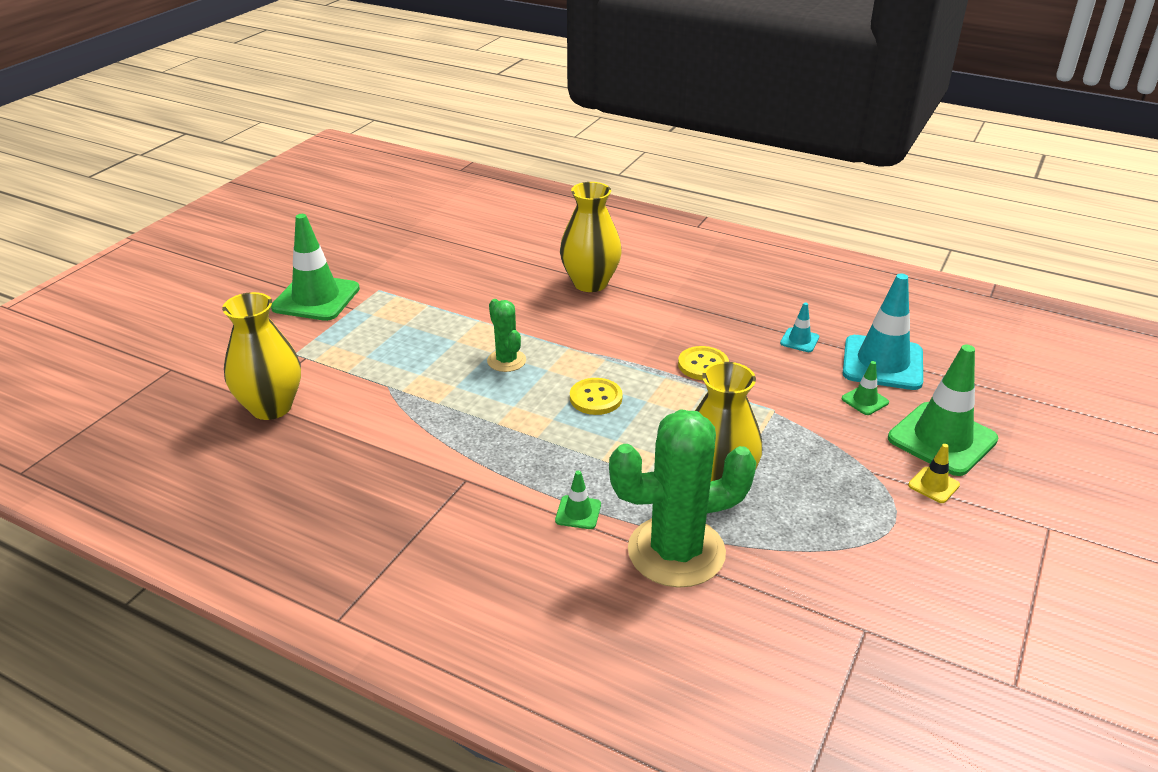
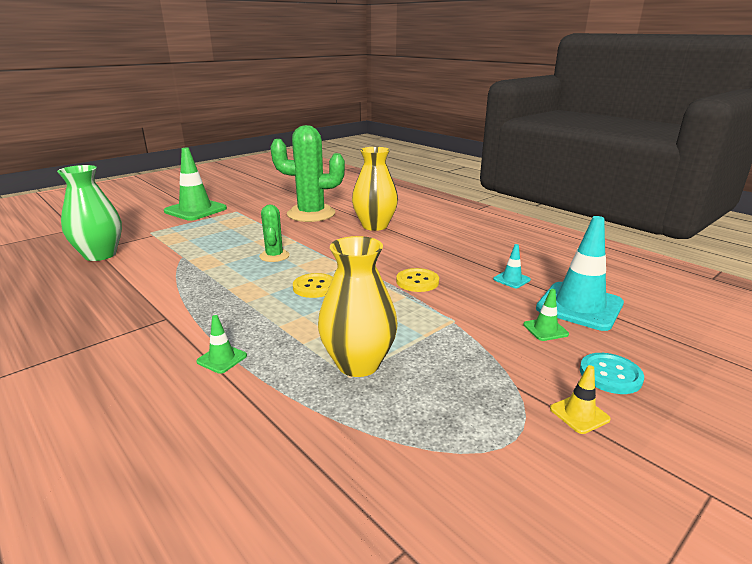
camera: 20 degrees right, 10 degrees down
yellow vase [222,292,301,420] -> green vase [57,165,122,261]
green cactus [609,409,757,588] -> green cactus moved to [270,125,345,222]
green traffic cone [888,345,998,476] -> turquoise button [580,353,644,394]

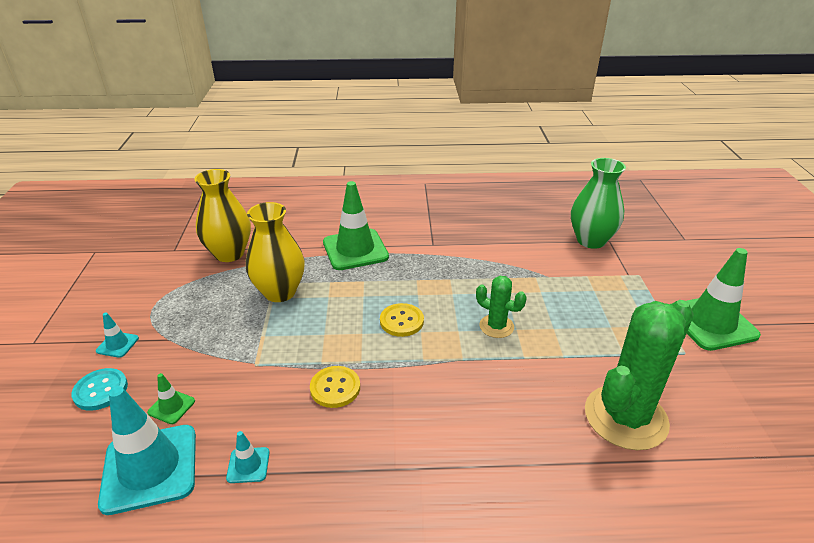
camera: 130 degrees right, 10 degrees up
green traffic cone [196,315,247,374] -> green traffic cone [323,181,389,270], size x2.24
yellow vase [352,147,398,231] -> yellow vase moved to [194,169,251,262]
yellow traffic cone [550,365,611,434] -> turquoise traffic cone [96,312,139,358]

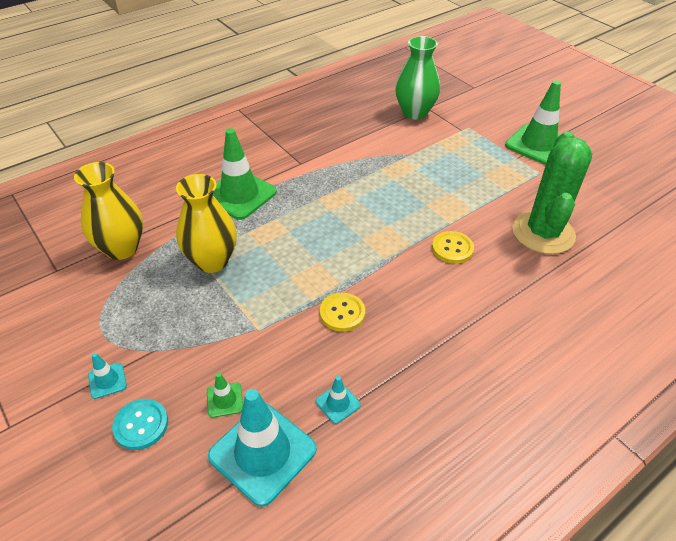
camera: 35 degrees left, 10 degrees up
yellow button [380,303,424,337] -> yellow button moved to [432,231,474,264]
green cactus [476,276,527,338] -> none

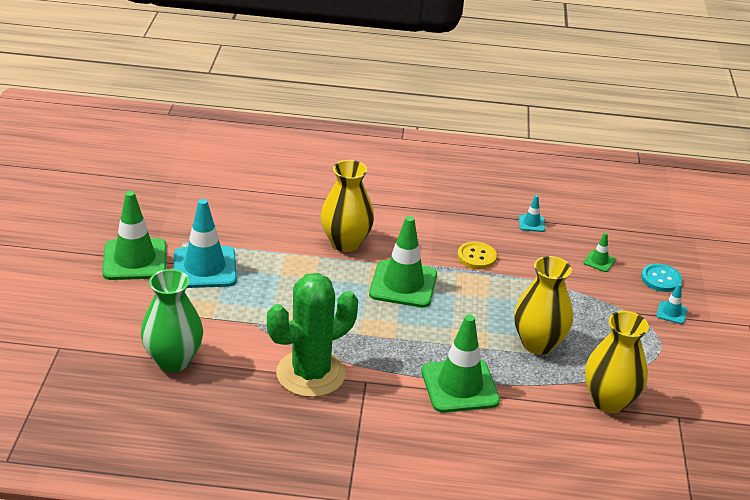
camera: 140 degrees left, 10 degrees down
turquoise traffic cone [208,389,317,507] -> turquoise traffic cone moved to [174,199,237,288]
yellow button [432,231,474,264] -> yellow vase [321,160,374,252]
green cactus [512,132,592,254] -> green cactus moved to [267,273,358,397]
none -> green traffic cone [369,216,437,308]

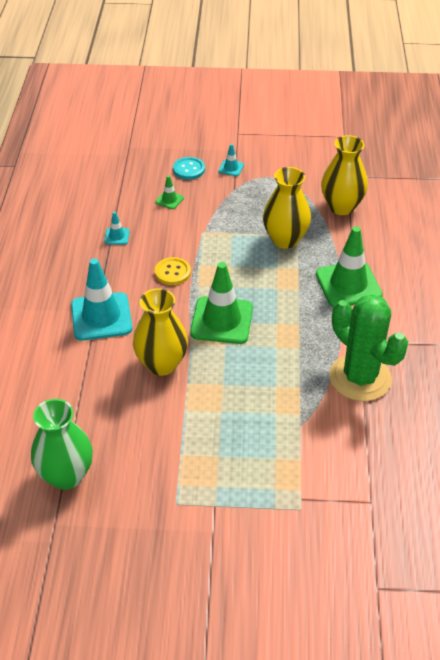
camera: 90 degrees left, 10 degrees up
green traffic cone [102,191,166,280] -> none
green vase [141,269,203,372] -> green vase moved to [31,399,93,490]
turquoise traffic cone [174,199,237,288] -> turquoise traffic cone moved to [71,258,132,341]

